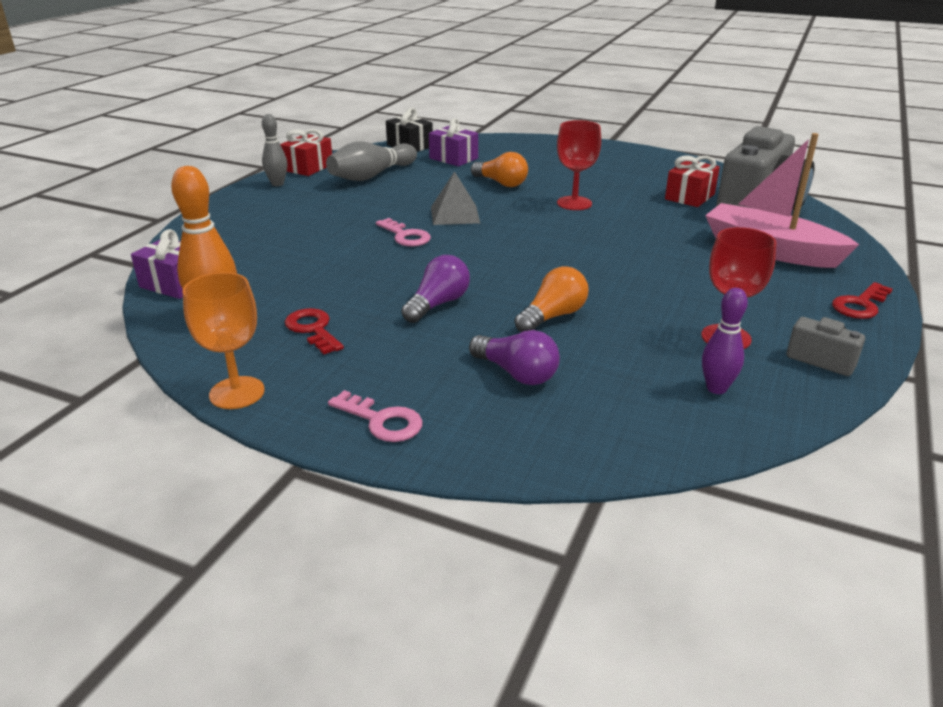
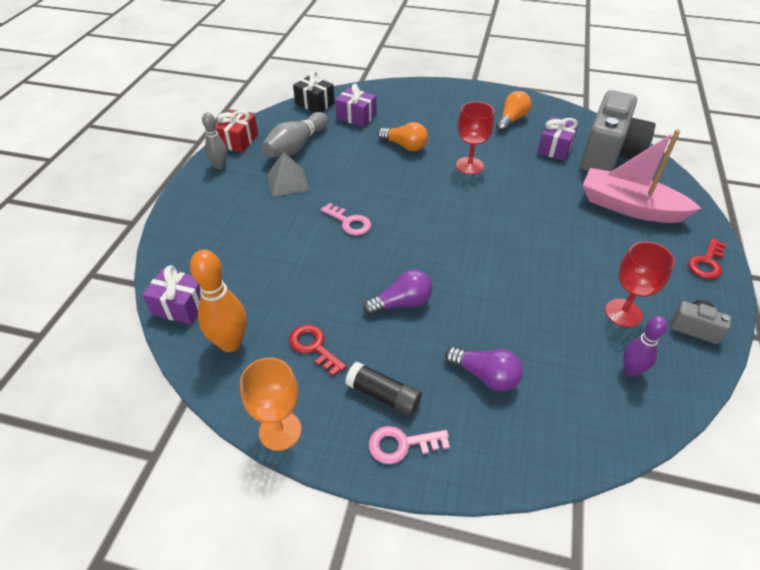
camera: 10 degrees left, 15 degrees up
pink key [328,390,423,442] -> pink key turned 150 degrees clockwise [369,426,450,464]
purple light bulb [401,255,470,323] -> purple light bulb turned 45 degrees clockwise [363,270,432,315]
grey pyramid [431,171,480,225] -> grey pyramid moved to [267,152,309,197]
orange light bulb [515,266,589,332] -> orange light bulb moved to [496,91,531,132]
red gift [665,156,720,207] -> purple gift [537,117,579,160]
none -> black glue stick [345,361,422,416]

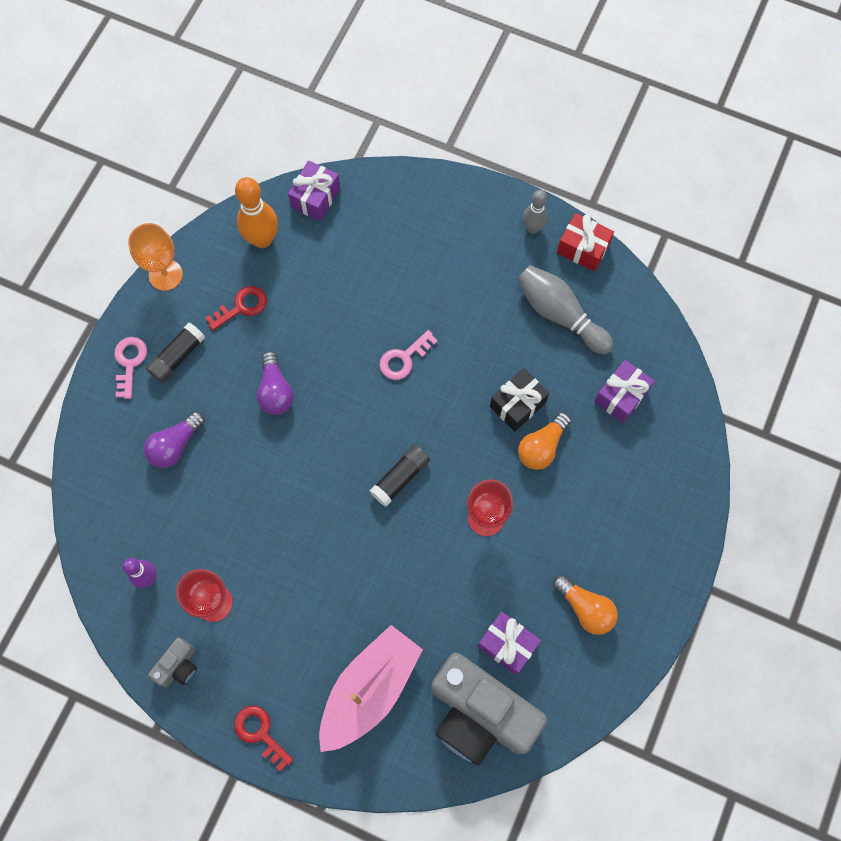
camera: 100 degrees right, 25 degrees up
grey pyramid [267,152,309,197] -> none
black gift [293,71,335,112] -> black gift moved to [490,368,549,431]
none -> black glue stick [369,445,430,506]

